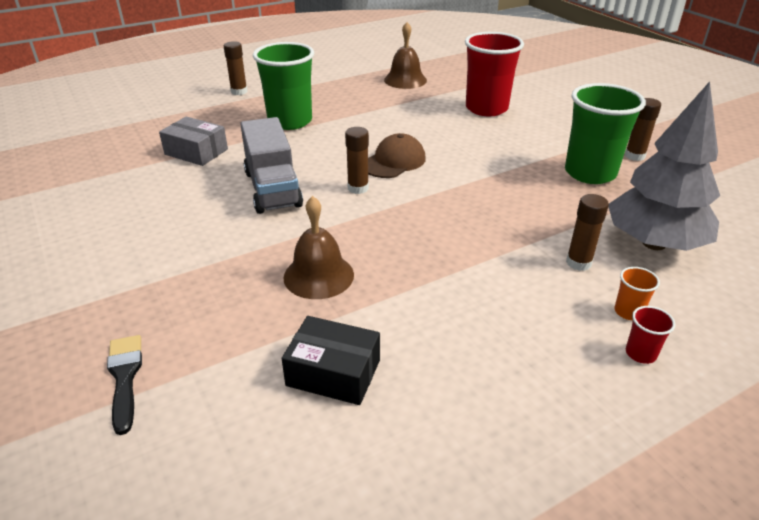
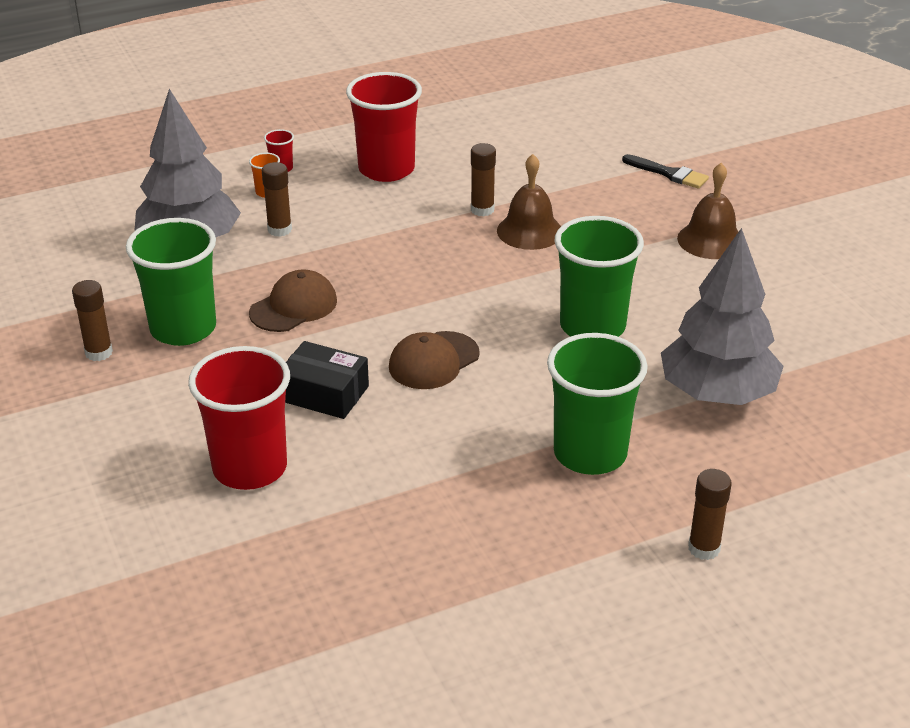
camera: 175 degrees left, 0 degrees up
black brush [107,335,142,435] -> black brush turned 45 degrees counterclockwise [622,154,709,189]
grey box [159,116,228,166] -> grey tree [661,228,784,405]
grey truck [240,117,303,214] -> green cup [554,216,644,337]
black box [282,316,380,405] -> black box moved to [285,341,369,419]
brown glue stick [345,127,369,194] -> brown glue stick moved to [471,143,496,217]
brown bell [384,22,427,89] -> brown bell moved to [677,163,738,259]
none -> brown cap [249,269,337,332]
none -> red cup [346,72,422,182]

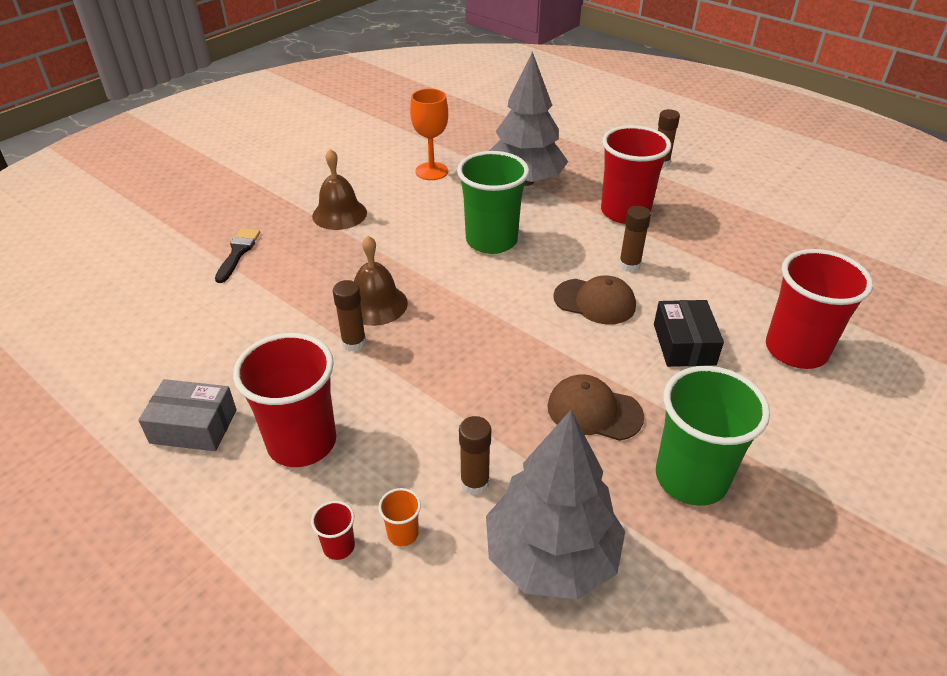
camera: 115 degrees left, 5 degrees up
brown glue stick [72,280,113,361] -> brown glue stick moved to [619,206,651,272]
green cup [547,333,648,475] -> red cup [601,125,671,224]
none -> grey box [138,379,236,451]
none -> orange goblet [410,89,448,180]

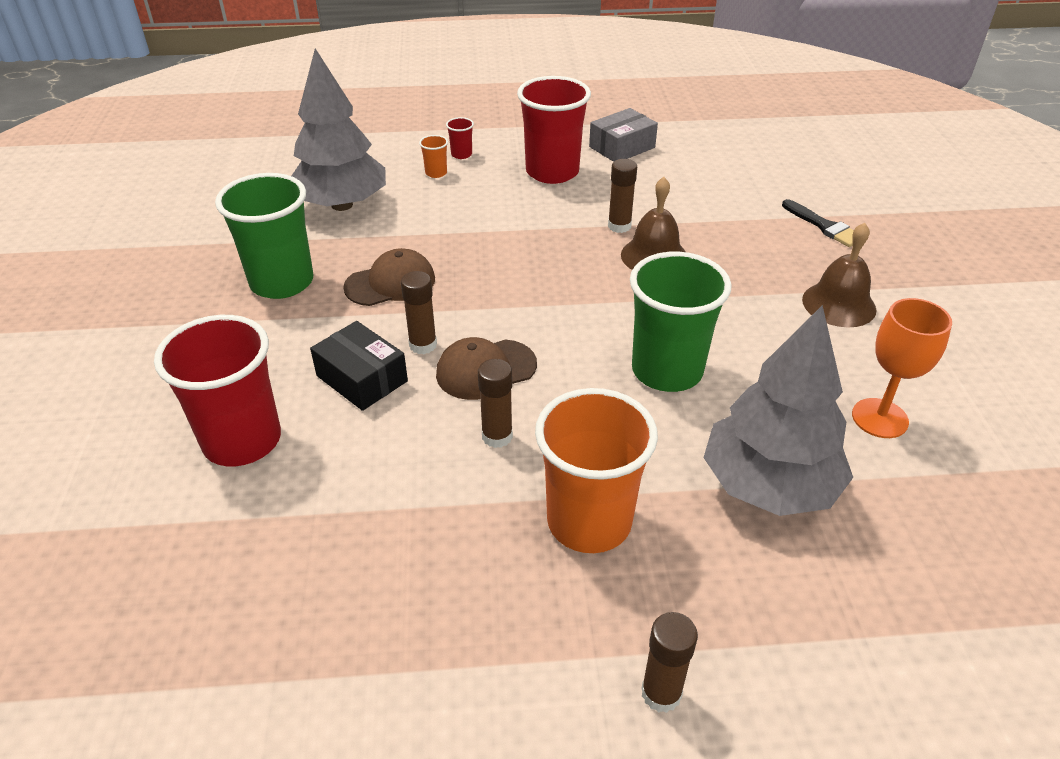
camera: 135 degrees right, 0 degrees up
brown glue stick [459,416,491,495] -> brown glue stick moved to [401,271,437,354]
red cup [601,125,671,224] -> orange cup [535,388,658,553]

